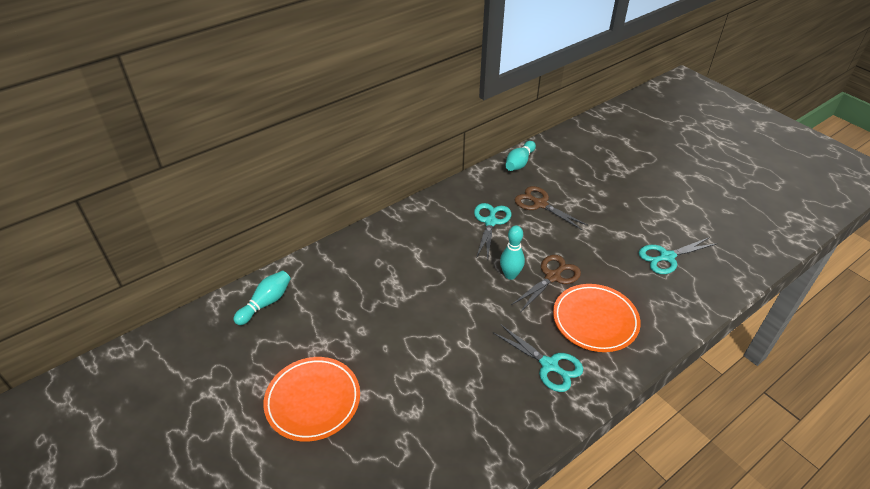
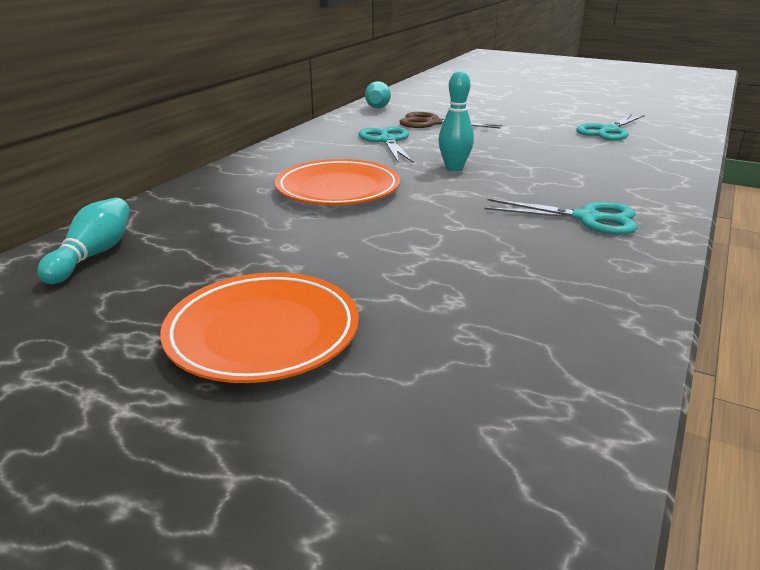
camera: 25 degrees left, 15 degrees down
brown scissors [511,255,581,311] -> none
orange plate [553,284,641,352] -> orange plate moved to [275,159,400,205]

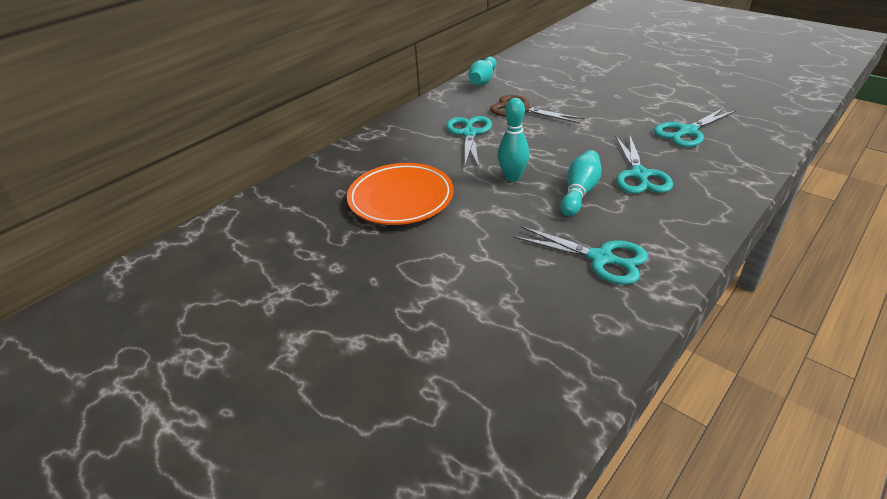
camera: 15 degrees right, 10 degrees up
turquoise bowling pin [37,198,130,284] -> turquoise bowling pin moved to [560,150,602,217]
orange plate [160,272,359,383] -> none
none -> turquoise scissors [616,135,673,194]

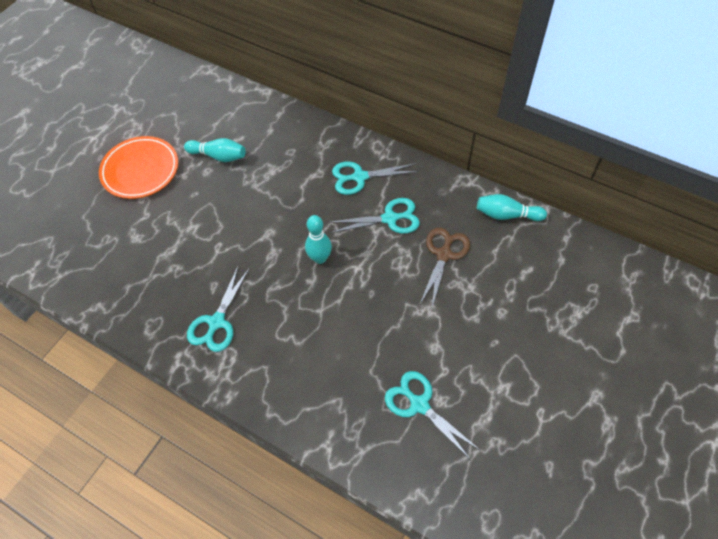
camera: 80 degrees right, 20 degrees up
orange plate [347,163,454,225] -> orange plate moved to [99,136,178,199]
turquoise bowling pin [560,150,602,217] -> turquoise bowling pin moved to [184,138,246,162]
turquoise scissors [616,135,673,194] -> turquoise scissors moved to [332,161,419,195]

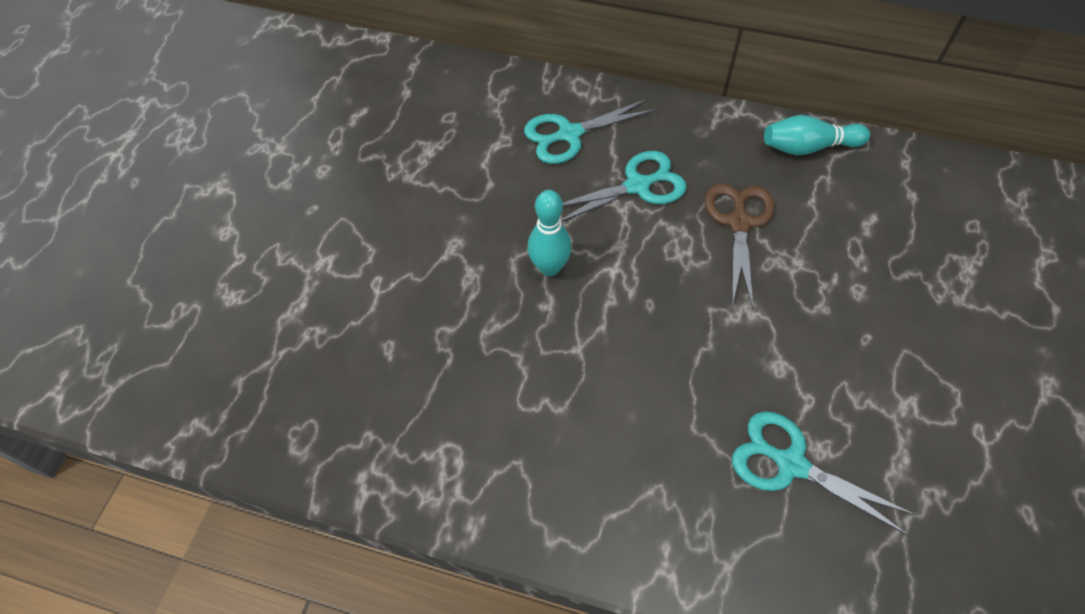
camera: 15 degrees left, 0 degrees up
orange plate [99,136,178,199] -> none
turquoise bowling pin [184,138,246,162] -> none
turquoise scissors [187,267,249,352] -> none

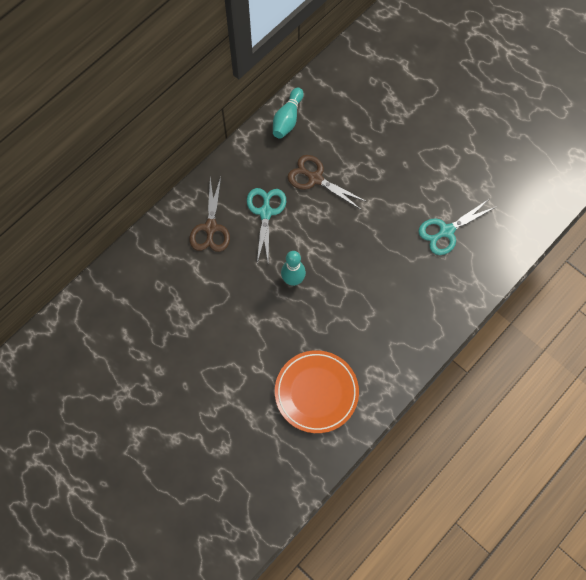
camera: 65 degrees left, 10 degrees up
turquoise scissors [524,99,657,164] -> brown scissors [189,177,230,252]
none -> orange plate [275,350,359,433]

